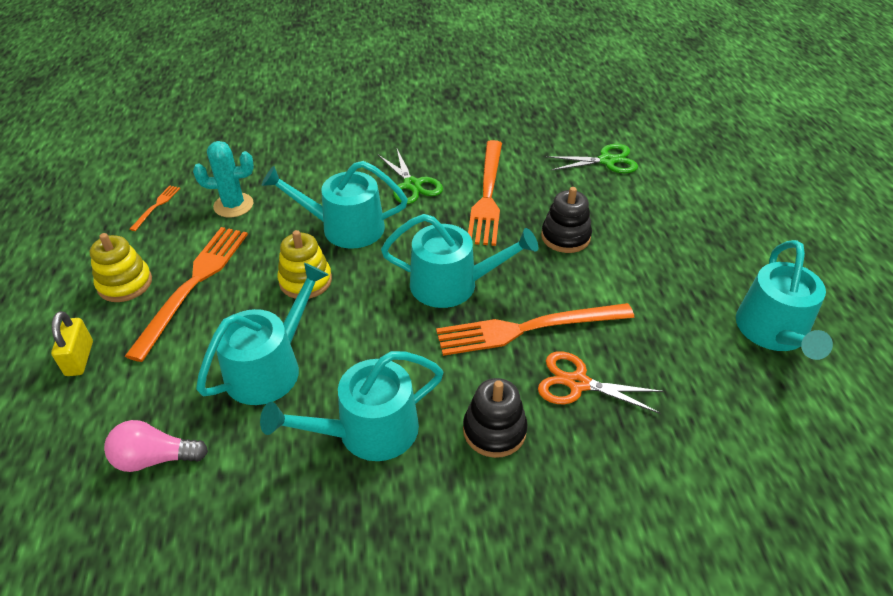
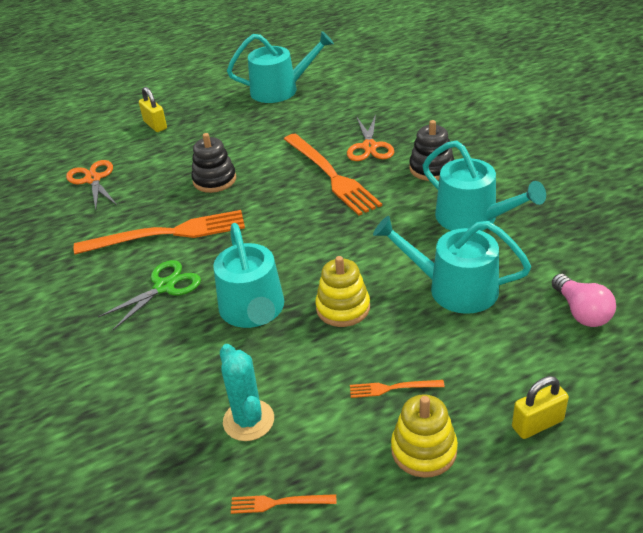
camera: 105 degrees left, 5 degrees down
orange fork [125,227,248,362] -> orange fork [350,380,445,398], size x0.44
turquoise watering can [381,214,538,308] -> none
green scissors [546,144,638,173] -> orange scissors [66,160,117,210]
none -> yellow padlock [139,87,167,132]

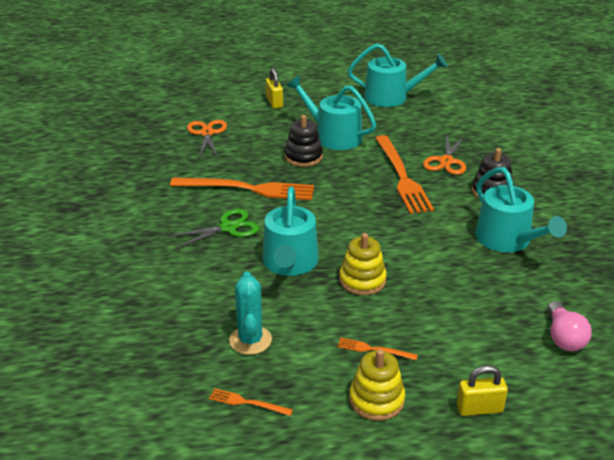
camera: 15 degrees right, 5 degrees down
turquoise watering can [373,216,531,314] -> turquoise watering can moved to [286,75,376,150]

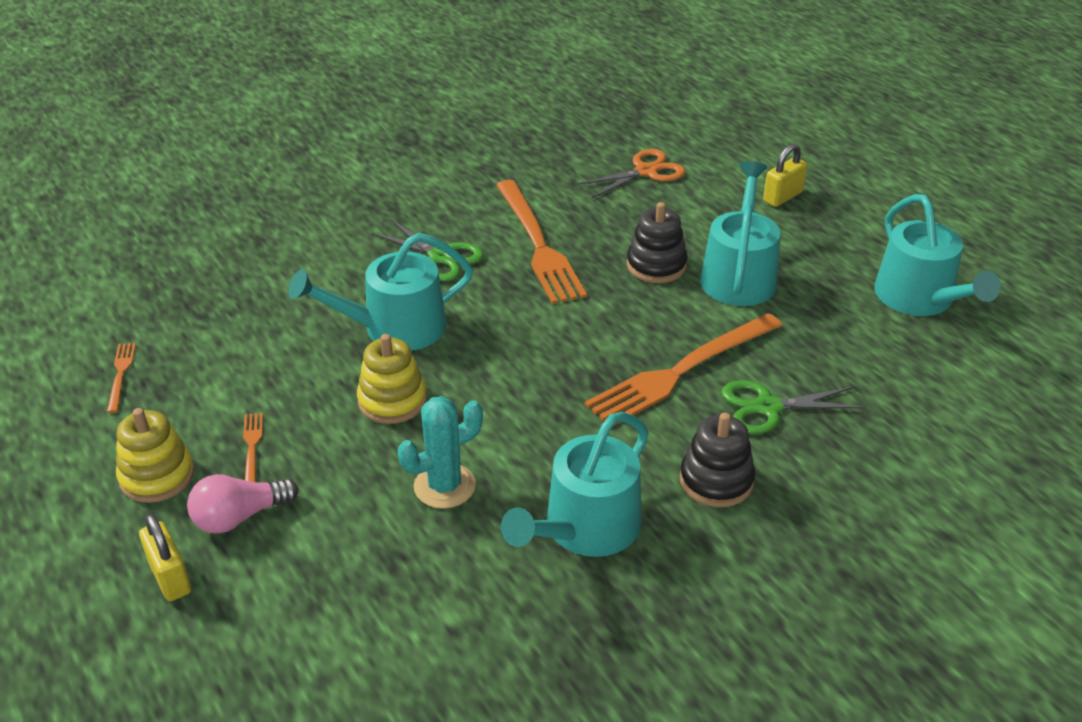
camera: 65 degrees right, 5 degrees up
turquoise cactus [229,272,272,355] -> turquoise cactus moved to [398,396,483,509]
orange scissors [423,136,466,175] -> green scissors [721,380,866,435]
pink light bulb [547,301,592,351] -> pink light bulb moved to [187,474,299,534]

